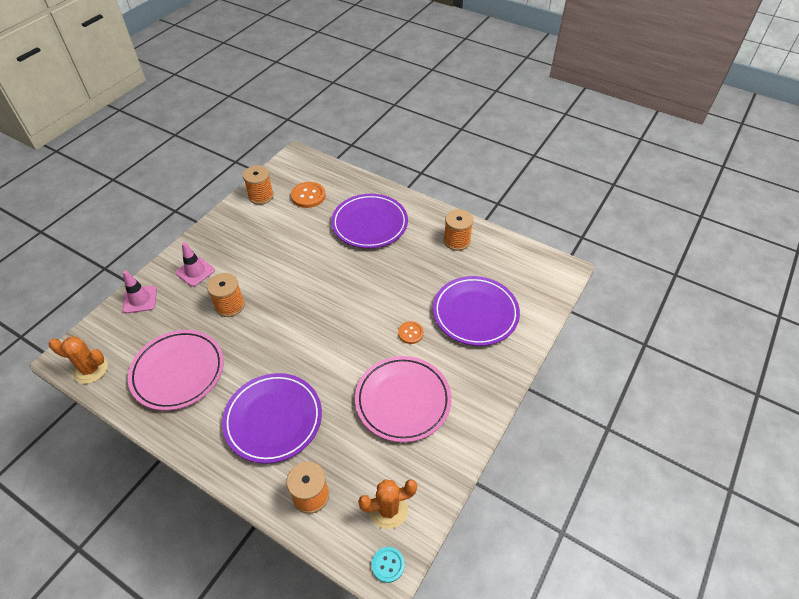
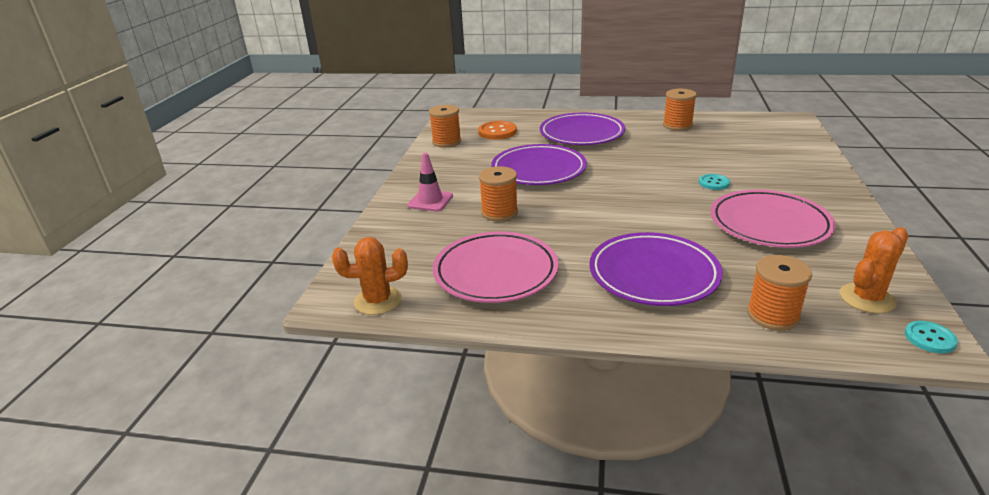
camera: 20 degrees left, 20 degrees down
pink traffic cone [123,270,157,313] -> none
orange button [398,321,424,344] -> turquoise button [699,174,730,190]
purple plate [433,276,520,346] -> purple plate moved to [491,144,587,185]

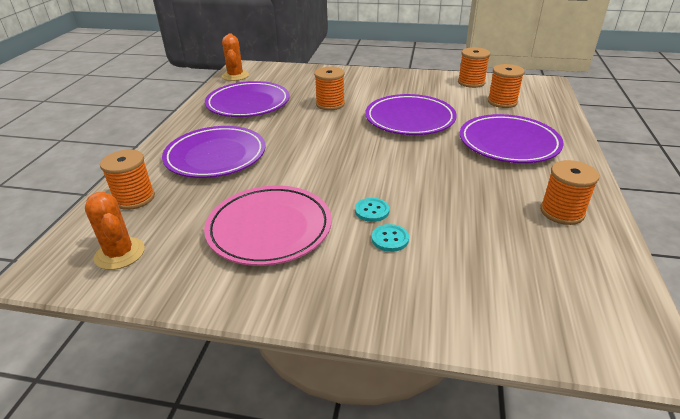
camera: 90 degrees right, 5 degrees up
pink traffic cone [407,153,453,211] -> none
pink plate [433,232,558,303] -> purple plate [205,81,290,117]
orange button [478,121,517,140] -> orange spool [487,64,525,108]
turquoise button [905,321,958,353] -> turquoise button moved to [372,224,409,252]

